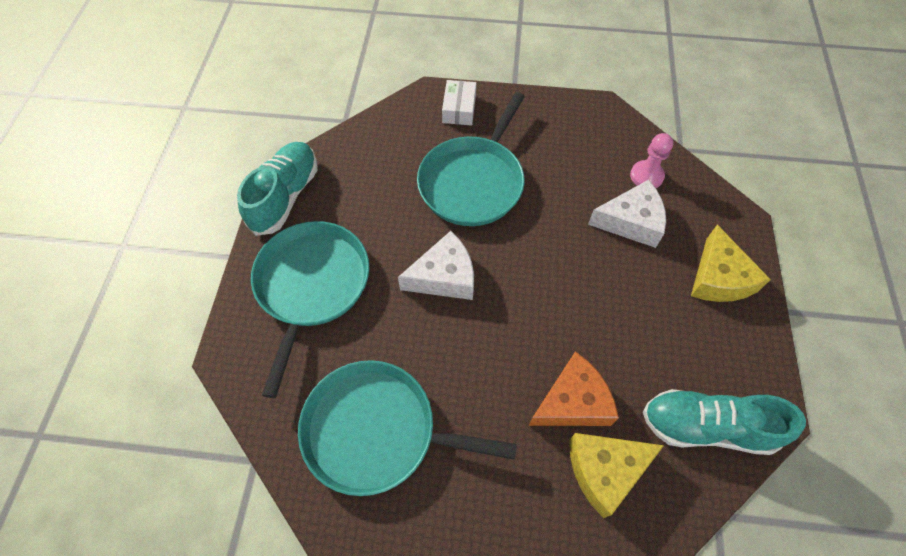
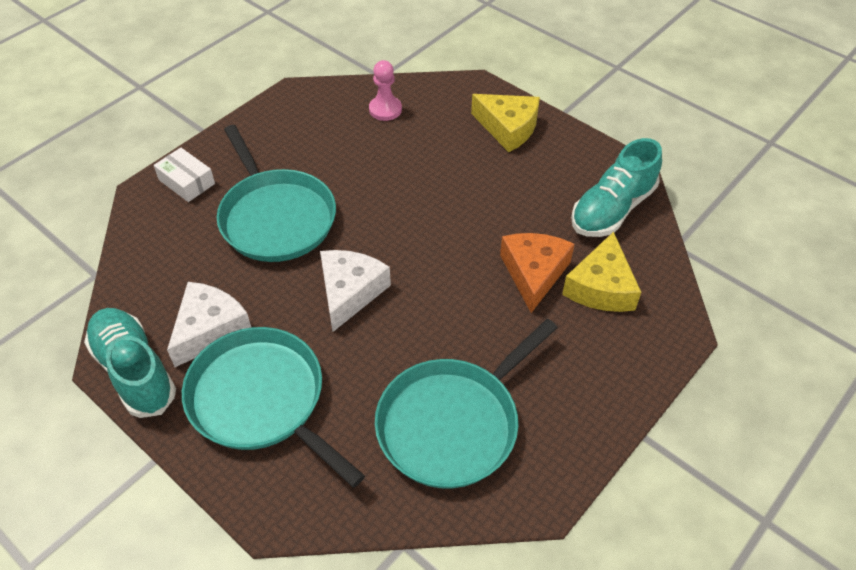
camera: 55 degrees left, 10 degrees down
white cheese [588,180,666,248] -> white cheese moved to [167,282,252,367]

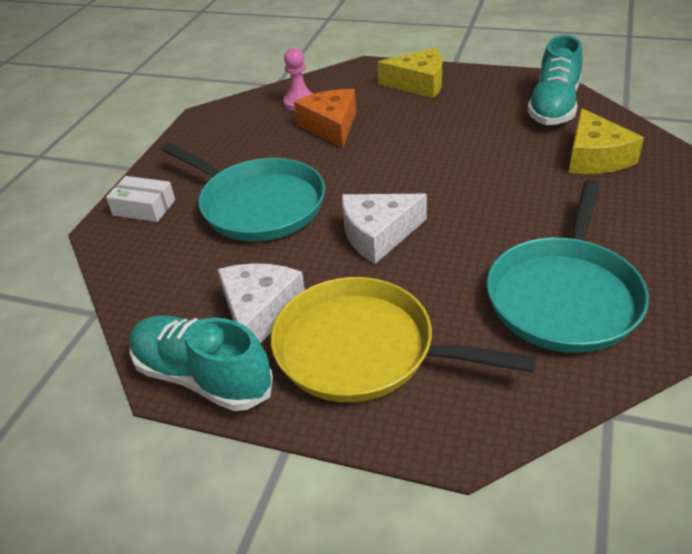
camera: 20 degrees left, 10 degrees down
turquoise pan [182,327,365,488] -> yellow pan [271,277,536,402]
white cheese [320,250,391,332] -> white cheese turned 105 degrees counterclockwise [342,194,427,264]
orange cheese [500,233,574,313] -> orange cheese moved to [294,89,356,148]

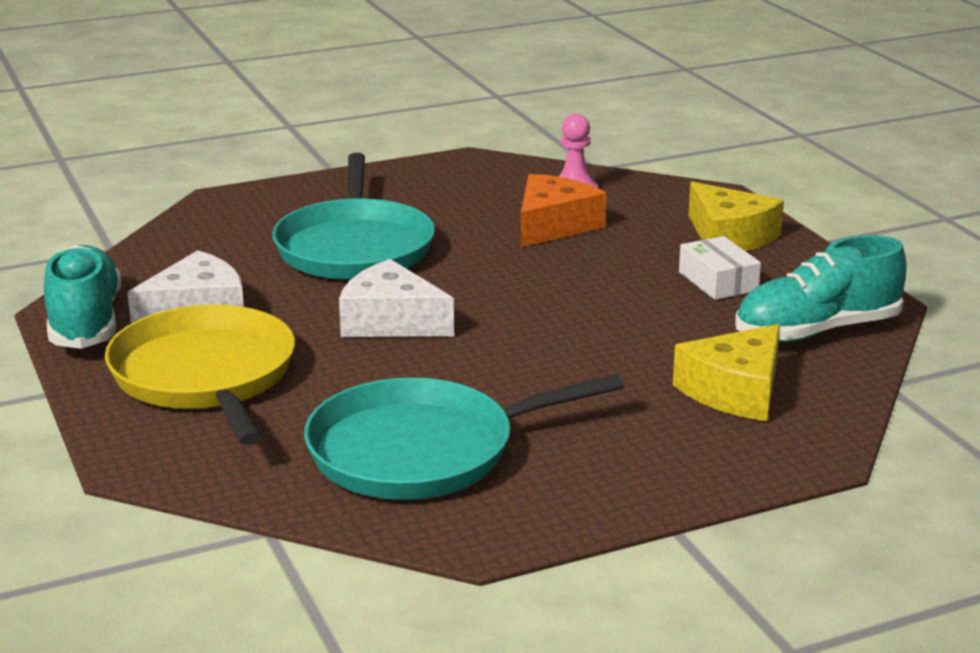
camera: 45 degrees right, 15 degrees down
white box [106,176,175,222] -> white box moved to [679,236,761,300]

